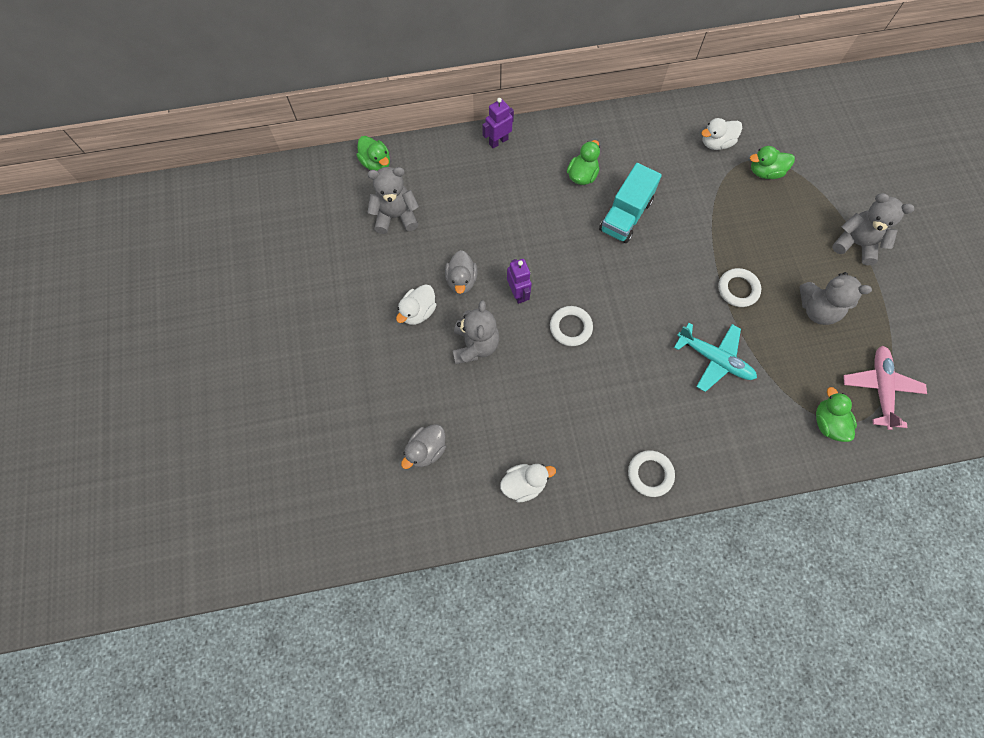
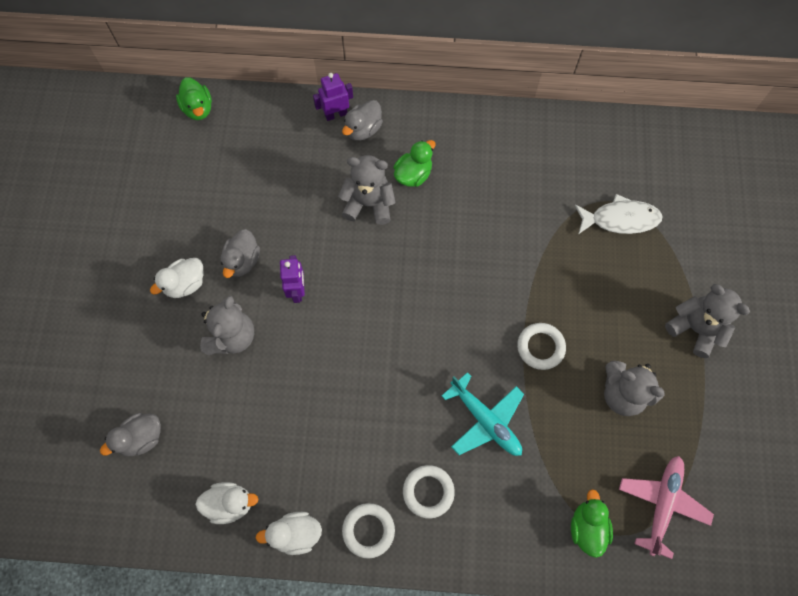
camera: 15 degrees right, 0 degrees up
grey teddy bear [367,167,419,234] -> grey teddy bear moved to [338,155,396,225]
white ring [550,306,593,346] -> white ring moved to [403,465,455,519]
turquoise truck [599,163,662,243] -> none
white duck [701,118,742,150] -> white duck moved to [256,512,322,555]
green duck [750,146,795,179] -> white fish [575,194,662,234]
none -> grey duck [342,100,383,141]

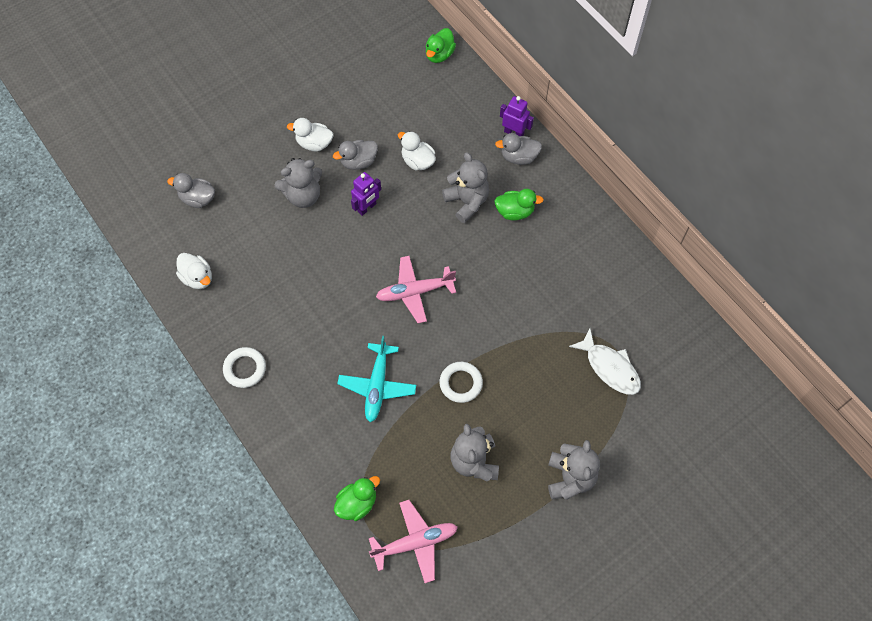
camera: 50 degrees right, 5 degrees down
white duck [256,512,322,555] -> white duck moved to [398,131,436,170]
white ring [403,465,455,519] -> none
none -> pink plane [376,256,456,323]

